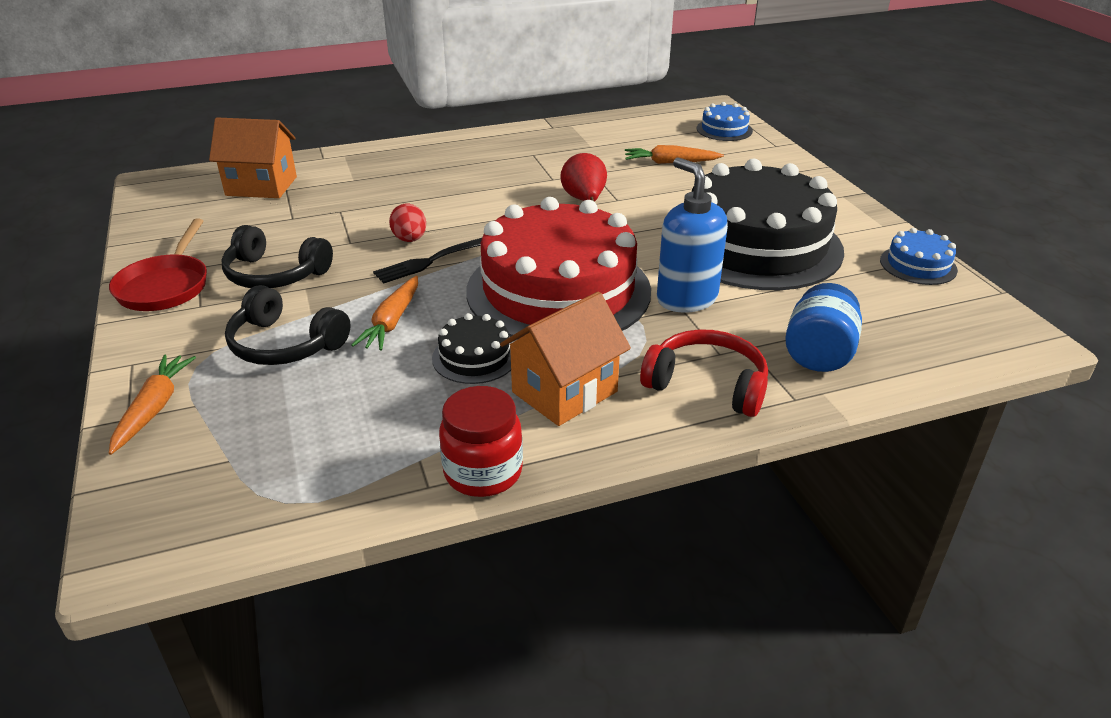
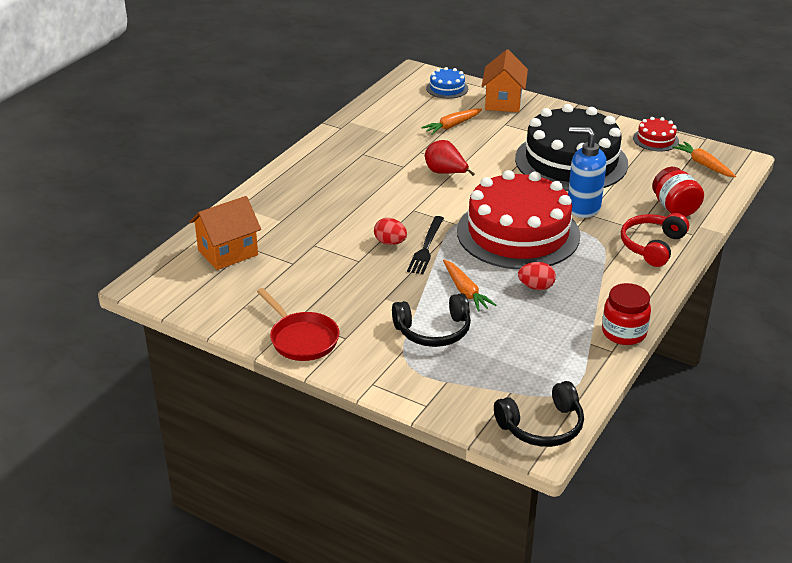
camera: 40 degrees left, 0 degrees up
orange carrot [109,355,196,455] -> orange carrot moved to [672,141,736,177]
black headphones [221,225,333,288] -> black headphones moved to [494,381,584,447]
black cake [432,313,512,384] -> red egg [518,262,556,290]
orange house [500,291,631,426] -> orange house moved to [482,50,528,112]
red headphones [640,329,768,417] -> red headphones turned 45 degrees counterclockwise [621,213,689,267]
blue jar [785,283,862,372] -> red jar [652,167,704,217]
blue cake [880,228,958,285] -> red cake [633,117,679,151]

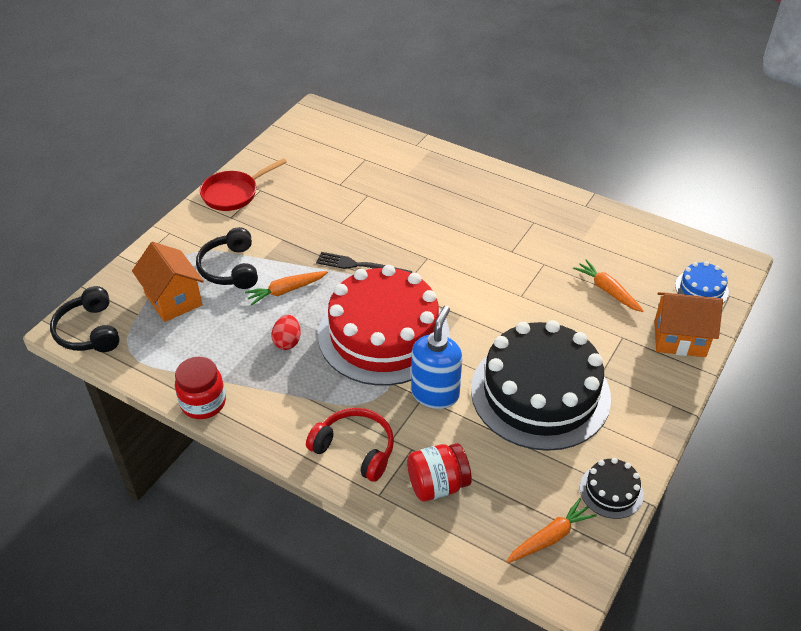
camera: 90 degrees right, 10 degrees up
orange house [190,196,261,270] -> orange house moved to [132,242,204,322]
red egg [374,218,407,245] -> none
red pear [425,140,475,176] -> none
red cake [633,117,679,151] -> black cake [580,458,644,519]

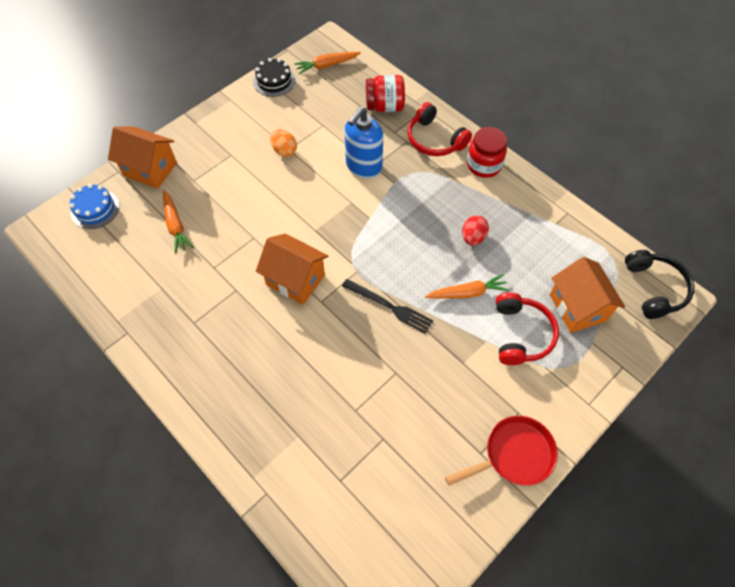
camera: 165 degrees left, 15 degrees up
red jar [175,356,226,419] -> red jar moved to [467,127,507,178]
black headphones [196,227,258,289] -> red headphones [496,292,559,365]
red cake [318,265,450,386] -> none
black cake [471,320,611,451] -> orange egg [270,129,297,157]
none -> orange house [256,233,328,305]

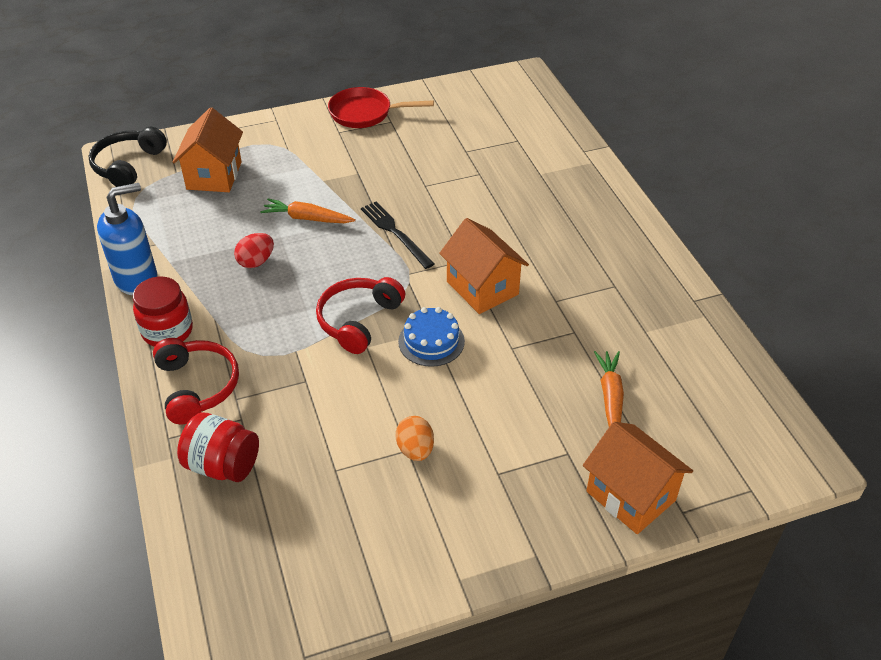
camera: 155 degrees left, 15 degrees down
blue cake [69,184,119,229] -> blue cake moved to [398,307,465,367]
black cake [253,58,295,97] -> none
orange carrot [294,52,361,74] -> none
blue soap dispenser [344,107,383,178] -> blue soap dispenser moved to [97,183,158,295]
red headphones [496,292,559,365] -> red headphones moved to [316,277,405,354]

